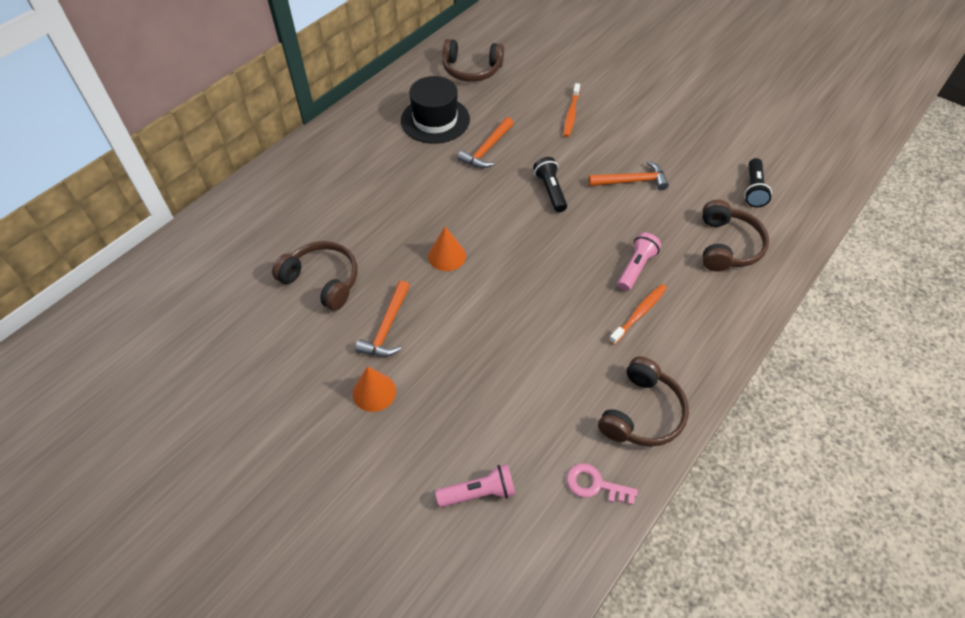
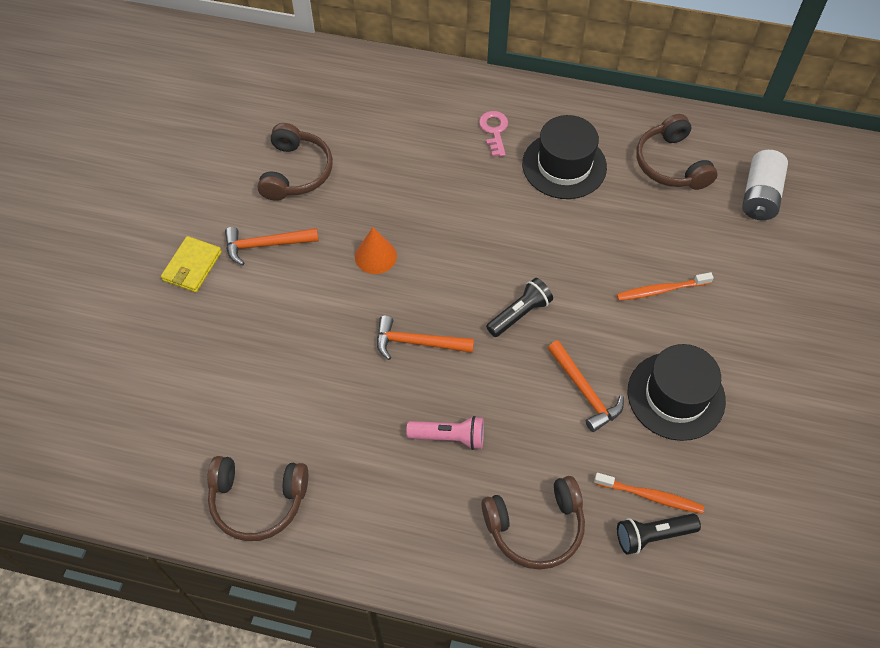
camera: 65 degrees right, 5 degrees up
orange cone [353,366,396,412] -> yellow wallet [161,236,222,292]
pink flashlight [435,464,515,507] -> none
orange hammer [458,117,514,168] -> orange hammer moved to [377,315,474,360]
pink key [567,463,638,505] -> pink key moved to [479,111,508,157]
orange toothbrush [609,284,667,345] -> orange toothbrush moved to [594,473,704,514]
none -> black hat [628,344,726,441]
none -> white battery [742,150,788,220]

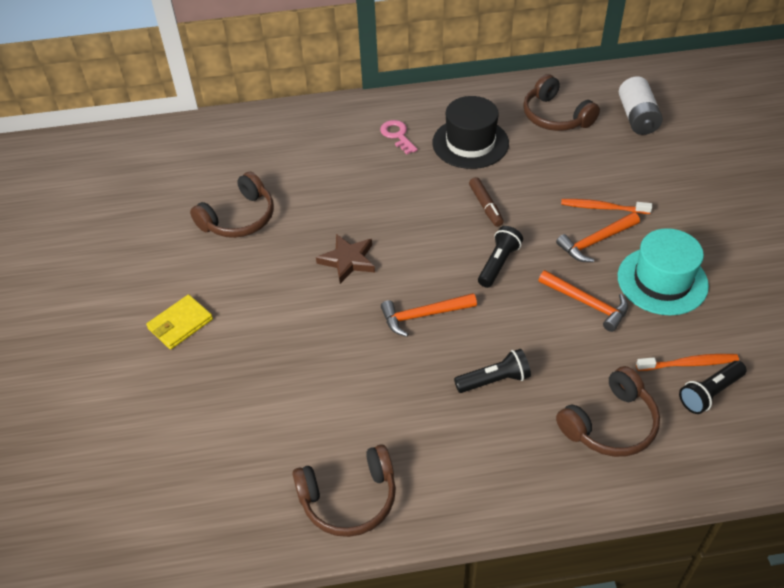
camera: 20 degrees left, 10 degrees down
yellow wallet [161,236,222,292] -> yellow wallet turned 45 degrees clockwise [146,294,213,350]
orange hammer [225,227,319,265] -> orange hammer moved to [556,212,640,262]
brown headphones [257,123,333,201] -> brown headphones turned 60 degrees clockwise [190,172,274,238]
orange cone [355,228,397,274] -> brown star [316,234,375,284]
pink flashlight [406,416,484,450] -> black flashlight [454,349,531,393]
orange toothbrush [617,272,714,301] -> orange toothbrush turned 45 degrees clockwise [561,199,652,214]
black hat [628,344,726,441] -> turquoise hat [618,228,709,315]
none -> brown marker [469,177,504,227]

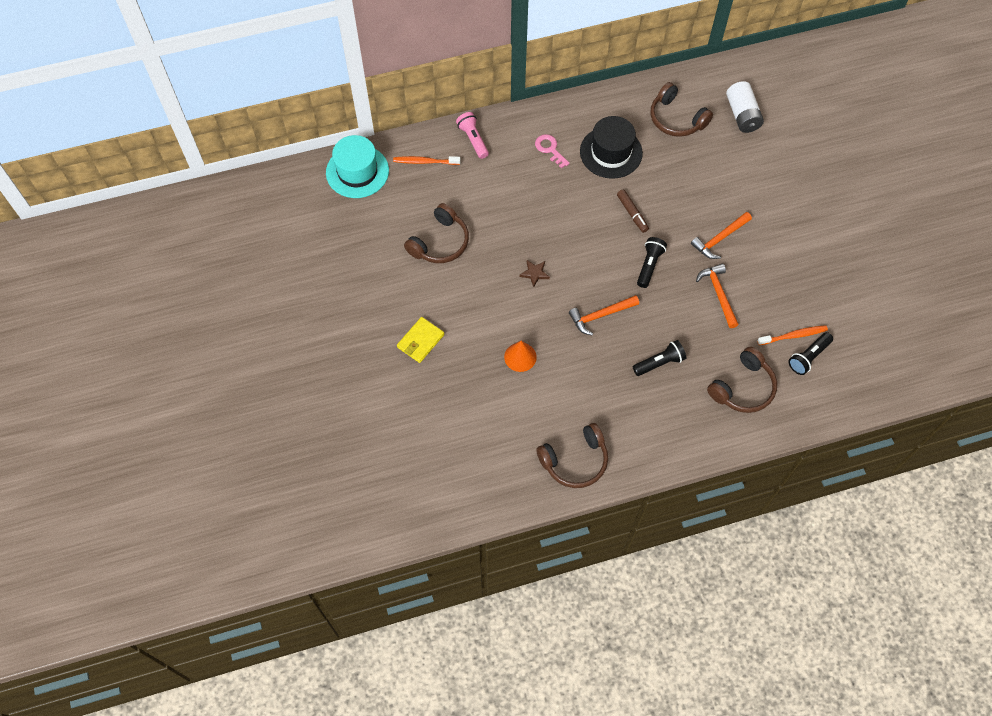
camera: 10 degrees left, 15 degrees up
brown star [316,234,375,284] -> brown star [520,260,550,287], size x0.65
orange hammer [539,270,628,332] -> orange hammer turned 135 degrees counterclockwise [696,263,739,328]
orange toothbrush [561,199,652,214] -> orange toothbrush moved to [393,156,461,165]
turquoise hat [618,228,709,315] -> turquoise hat moved to [326,135,389,198]
none -> pink flashlight [456,112,489,159]
none -> orange cone [504,341,537,372]

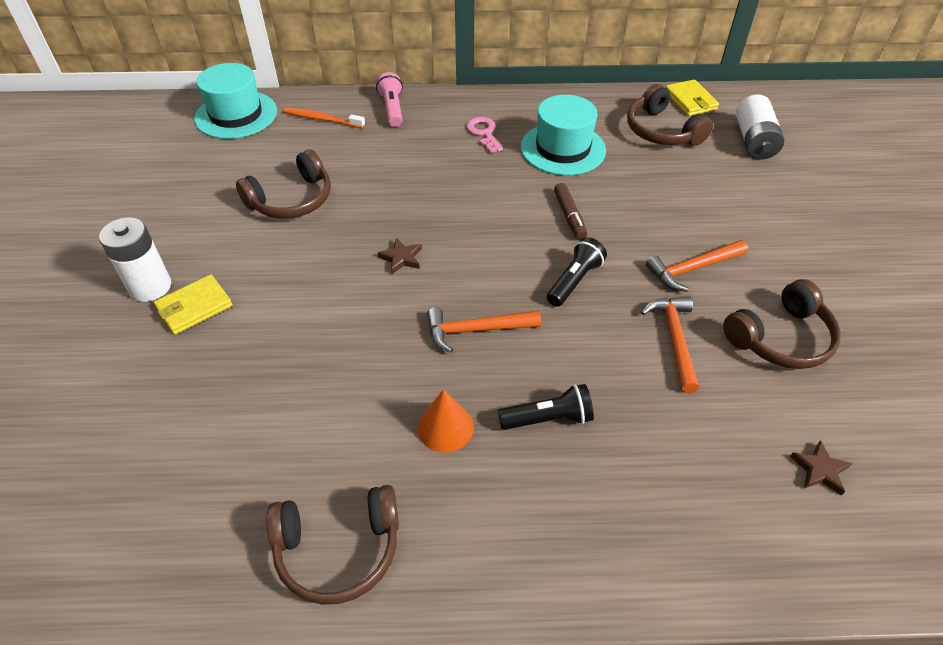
camera: 15 degrees right, 15 degrees down
orange cone [504,341,537,372] -> orange cone moved to [417,389,474,452]
black hat [580,116,643,179] -> turquoise hat [521,95,606,175]
brown headphones [707,347,777,413] -> brown headphones moved to [723,279,841,369]
orange toothbrush [757,325,828,345] -> none
black flashlight [788,332,833,375] -> brown star [790,440,852,496]
none -> white battery [99,217,171,302]
none -> yellow wallet [665,80,719,116]

